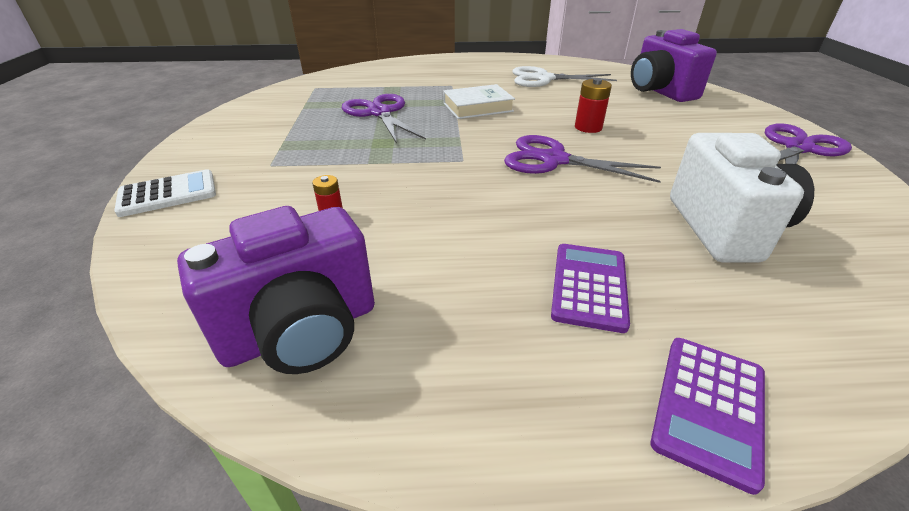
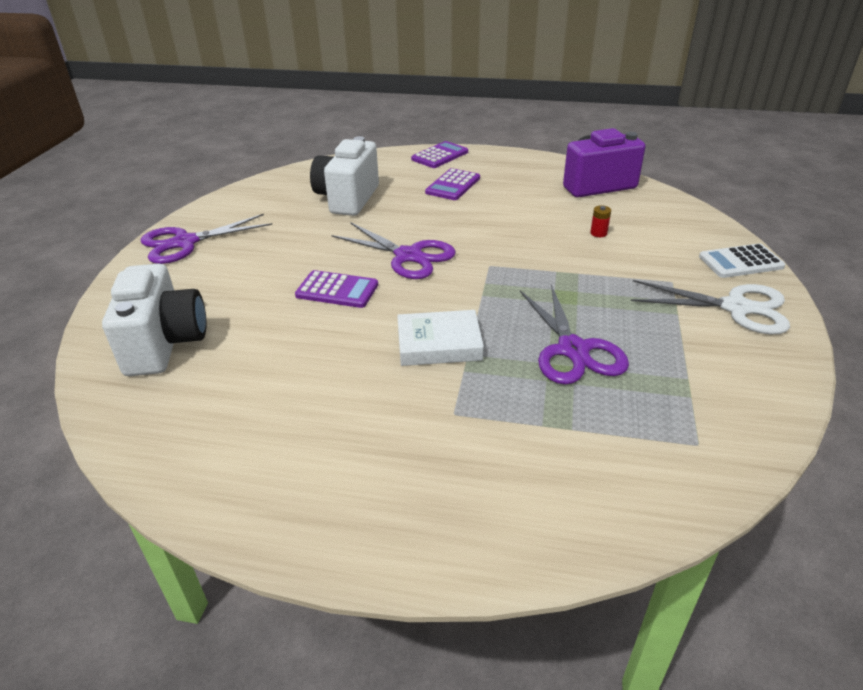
camera: 165 degrees left, 0 degrees up
white scissors [512,66,617,87] -> white scissors moved to [631,280,790,334]
red battery [575,78,612,133] -> purple calculator [295,270,378,308]
purple camera [631,29,717,102] -> white camera [102,264,207,376]

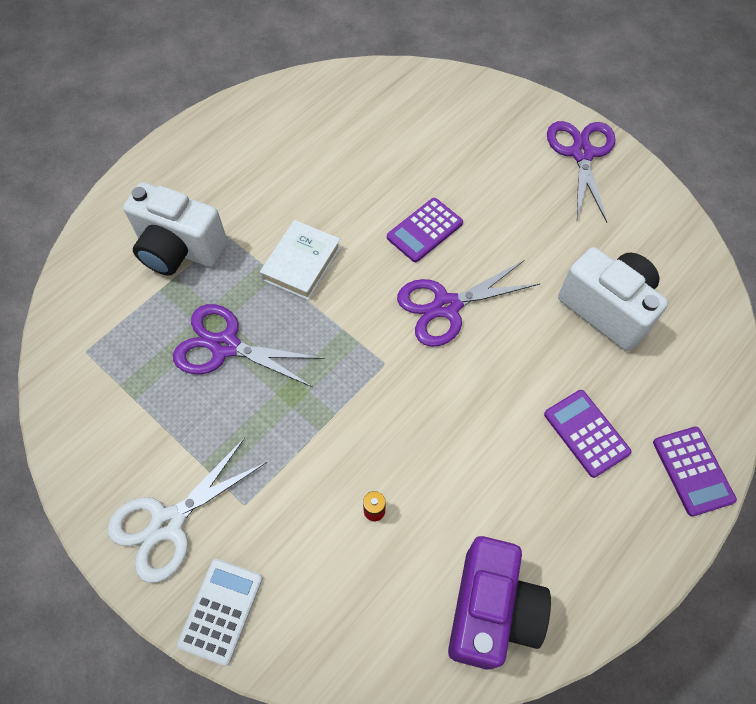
camera: 120 degrees right, 25 degrees up
white camera [102,264,207,376] -> white camera moved to [123,182,227,276]

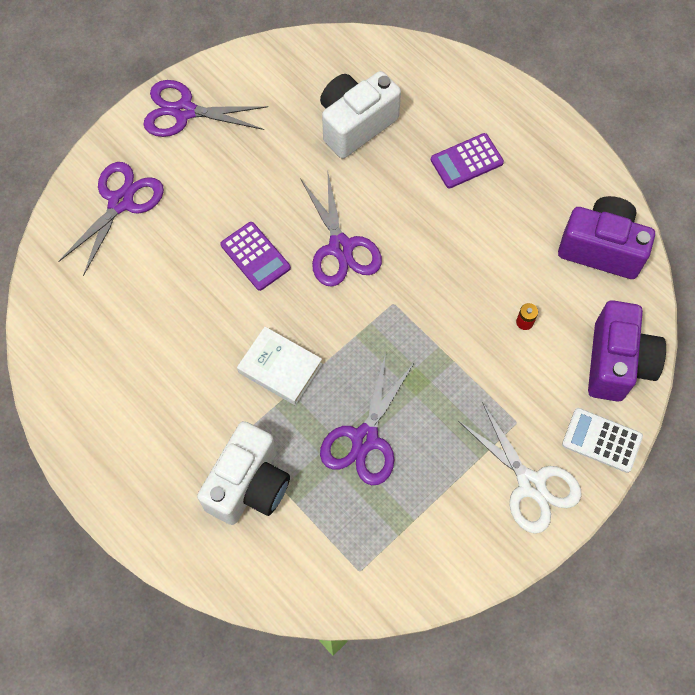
camera: 85 degrees left, 5 degrees up
purple calculator [653,427,737,517] -> none
none -> purple scissors [58,162,164,276]
none -> purple camera [588,300,666,402]

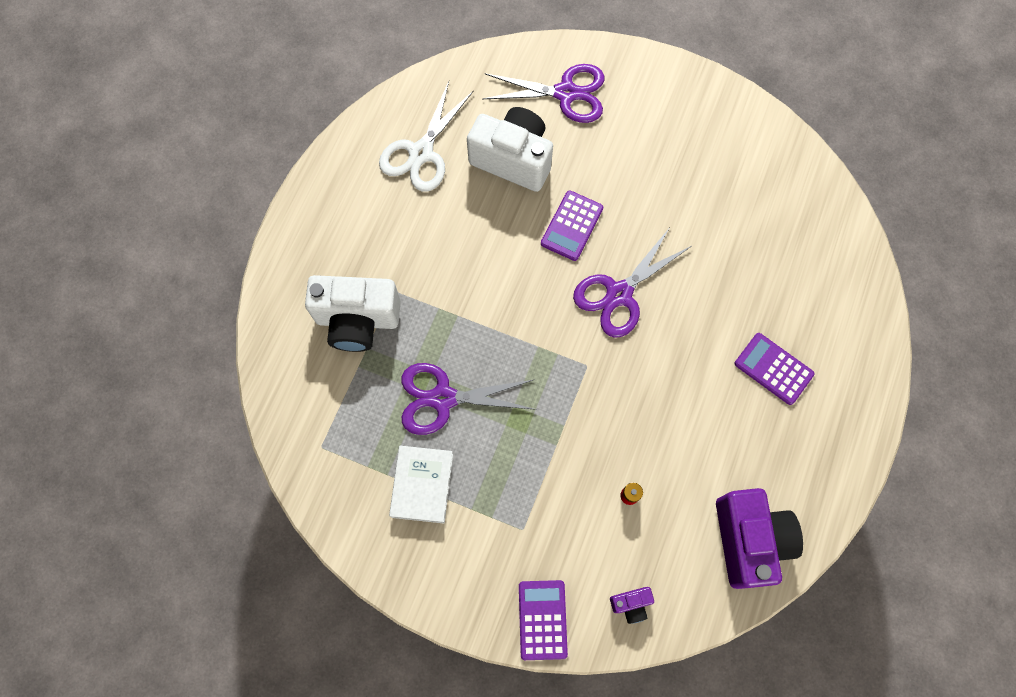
camera: 65 degrees right, 5 degrees up
purple scissors [143,80,268,137] -> none
white book [237,327,322,405] -> white book moved to [389,446,453,524]
white camera [320,71,401,159] -> white camera moved to [467,107,553,192]
white scissors [458,402,582,534] -> white scissors moved to [379,81,474,192]
white calculator [562,408,643,473] -> purple calculator [519,580,568,660]
purple camera [588,300,666,402] -> purple camera [610,587,654,624], size x0.43

